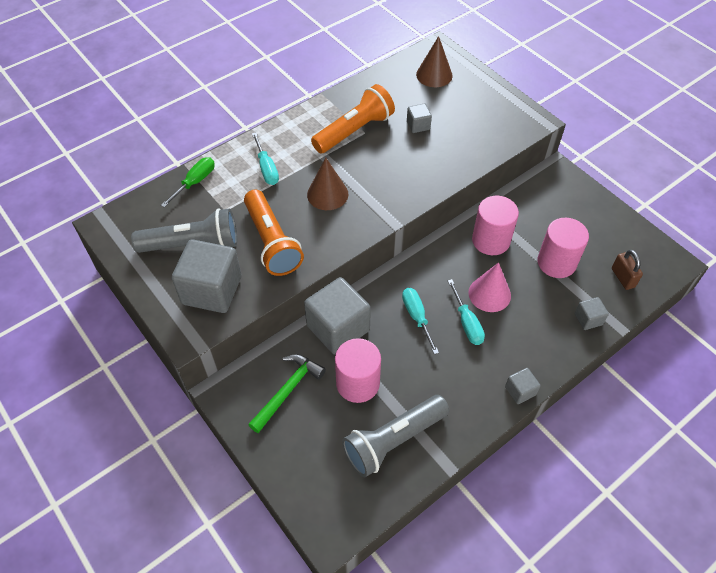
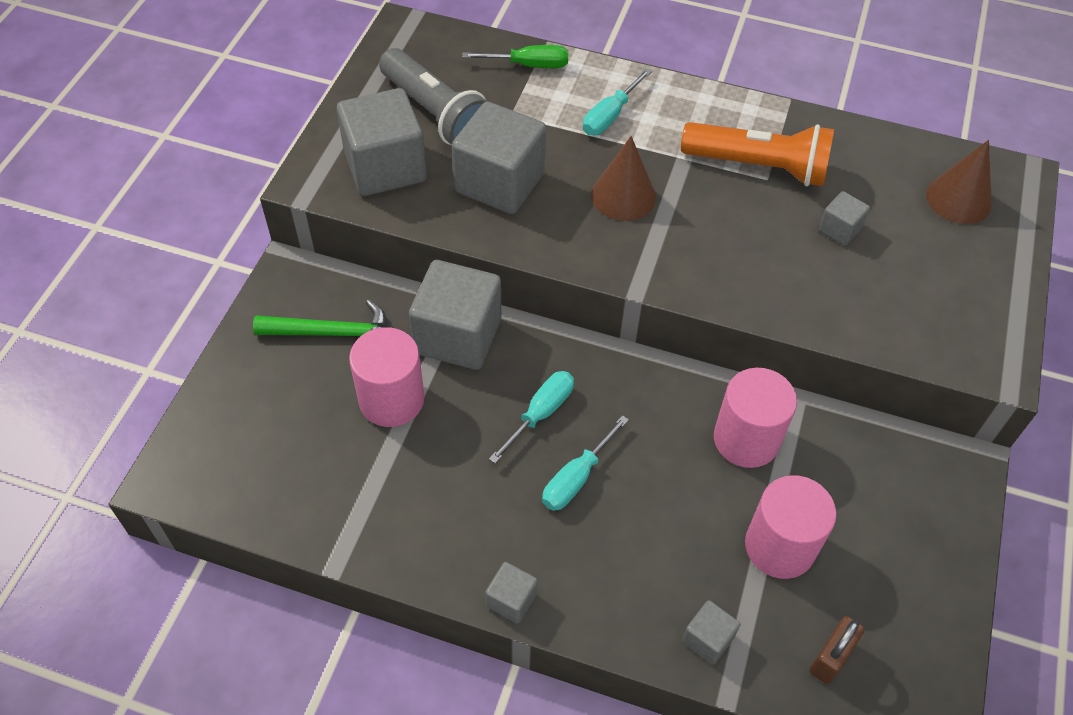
camera: 55 degrees right, 0 degrees up
orange flashlight [244,189,304,276] -> grey cube [452,102,547,214]
grey flashlight [342,395,450,477] -> none
pink cone [468,262,511,312] -> none

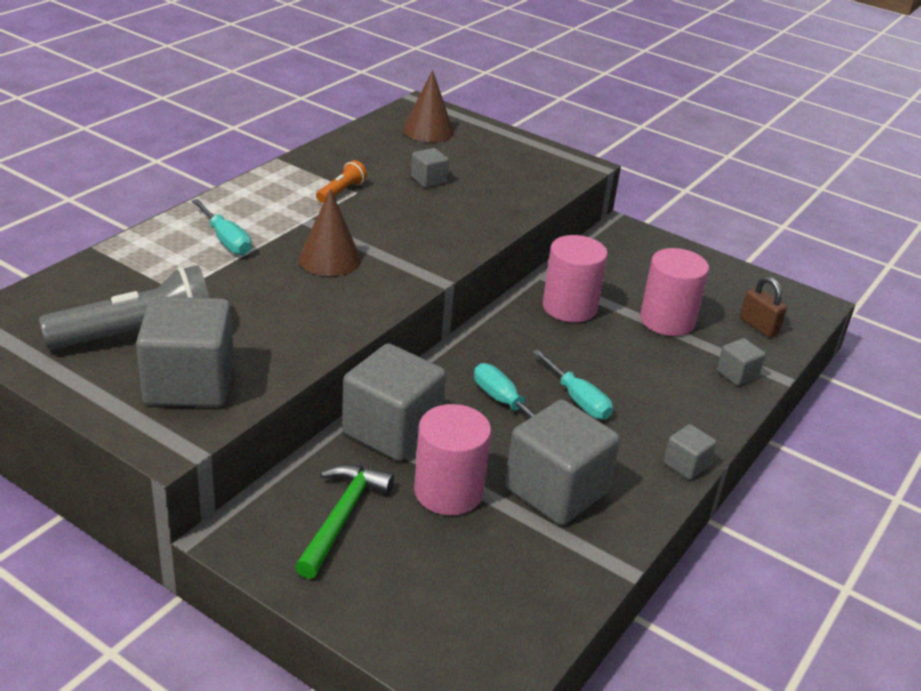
camera: 75 degrees left, 20 degrees down
grey cube [452,102,547,214] -> grey cube moved to [505,399,620,525]
green screwdriver [462,45,568,68] -> none
orange flashlight [681,122,834,186] -> orange flashlight [316,160,367,203], size x0.47

